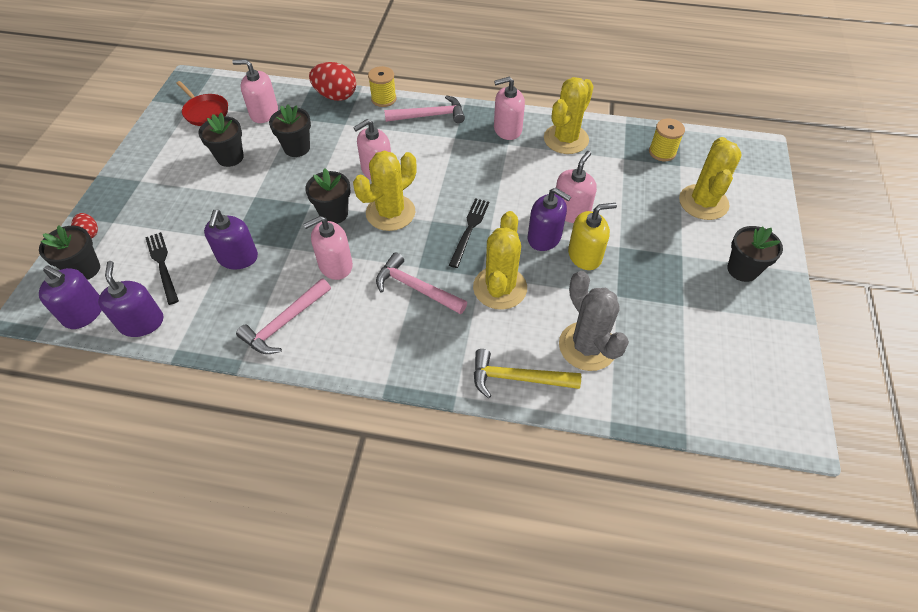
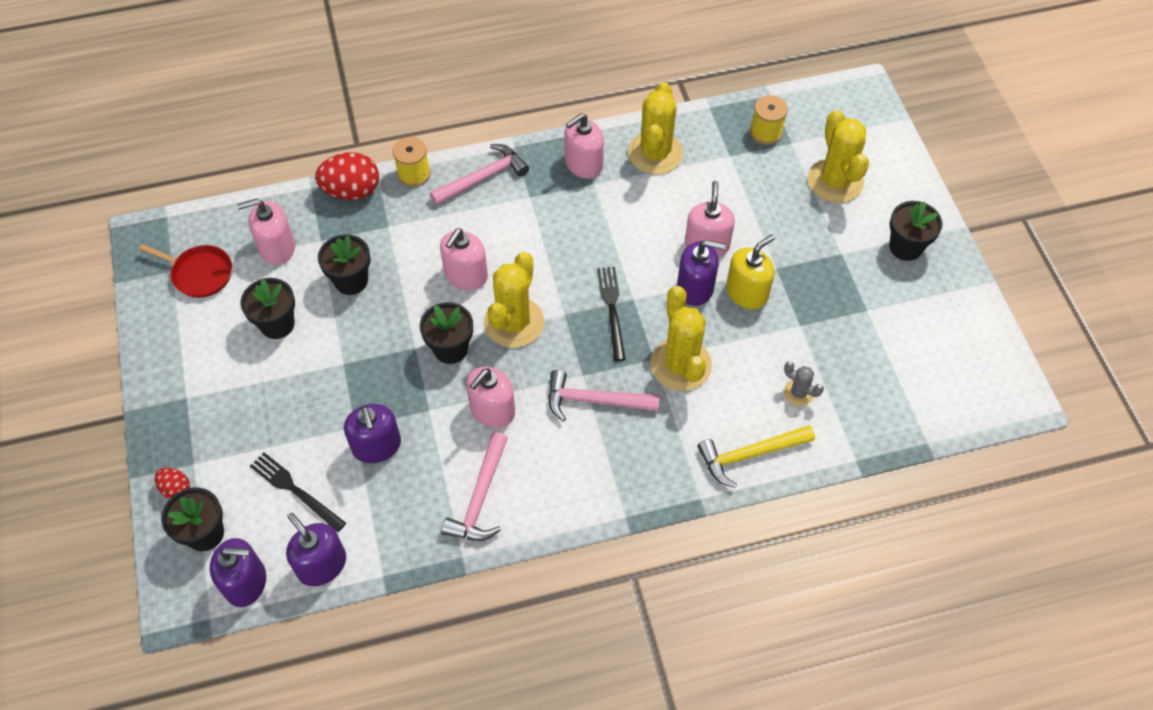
camera: 25 degrees left, 5 degrees up
grey cactus [559,271,629,371] -> grey cactus [784,361,824,406], size x0.49

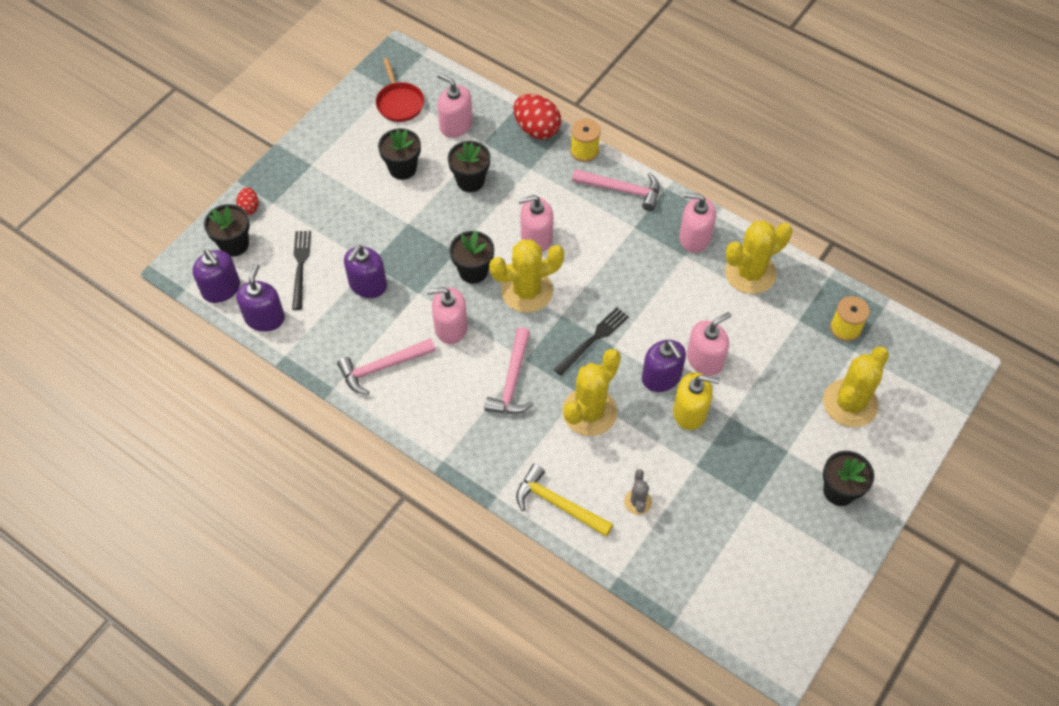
camera: 50 degrees right, 0 degrees up
pink hammer [548,370,660,422] -> pink hammer turned 135 degrees counterclockwise [485,327,533,414]

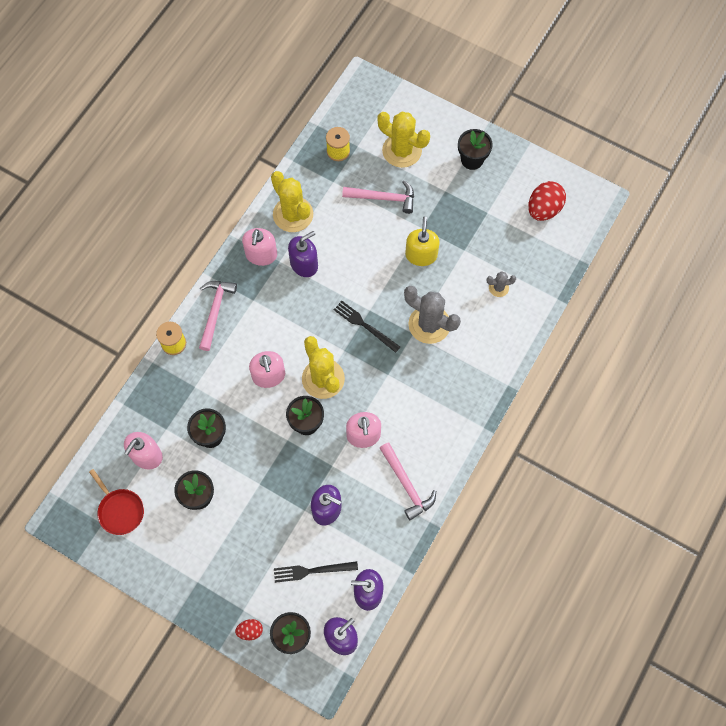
camera: 95 degrees left, 10 degrees up
red pan [375,58,424,122] -> red pan turned 75 degrees clockwise [89,469,144,535]
pink hammer [485,327,533,414] -> pink hammer moved to [342,180,414,214]
red egg [513,94,561,139] -> red egg moved to [528,181,566,221]
yellow hammer [516,464,613,537] -> none
yellow cactus [562,349,621,436] -> grey cactus [404,286,461,344]
purple soap dispenser [642,340,686,392] -> purple soap dispenser moved to [288,231,318,277]
pink soap dispenser [687,312,731,376] -> none

